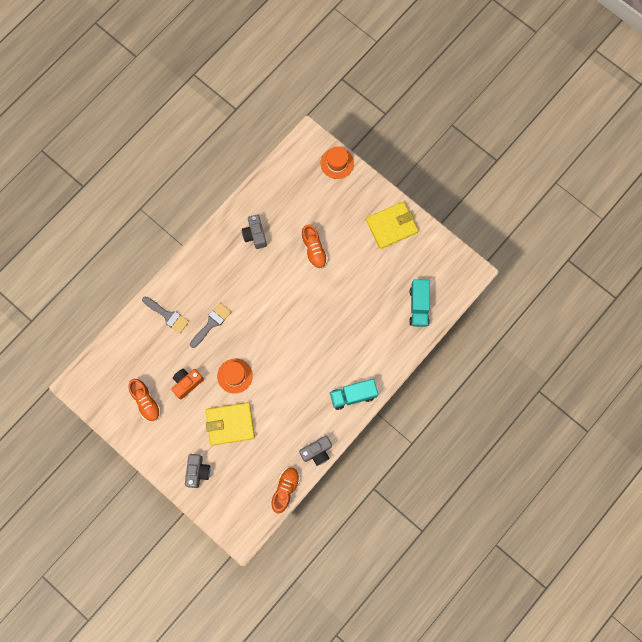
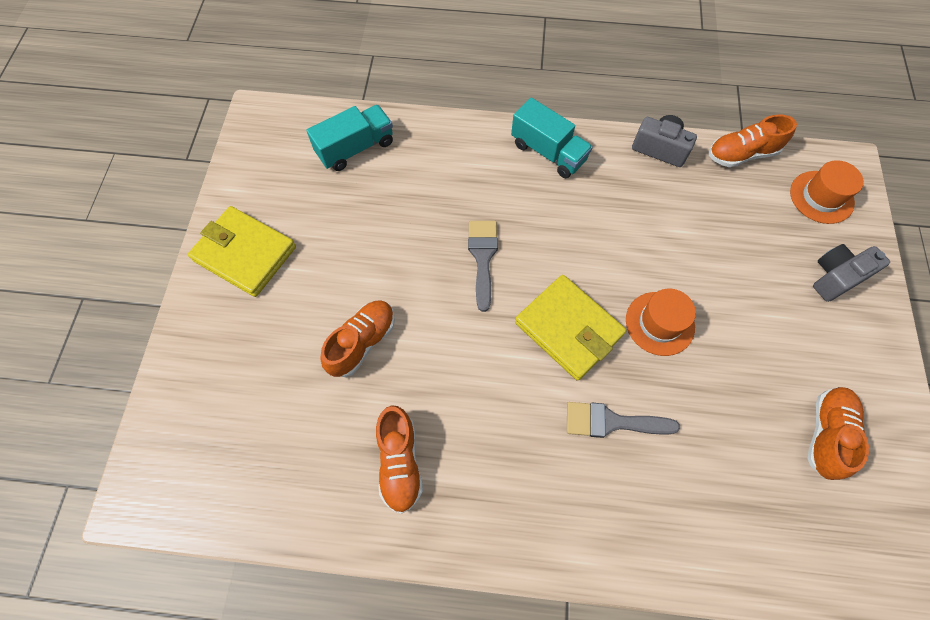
camera: 125 degrees left, 10 degrees down
grey brush [142,296,189,333] -> grey brush moved to [468,221,498,312]
orange camera [171,369,204,399] -> none
yellow wallet [206,402,255,446] -> yellow wallet moved to [515,275,626,381]
grey camera [242,215,267,249] -> orange shoe [376,405,423,514]
orange hat [321,146,354,179] -> orange hat moved to [790,160,864,224]

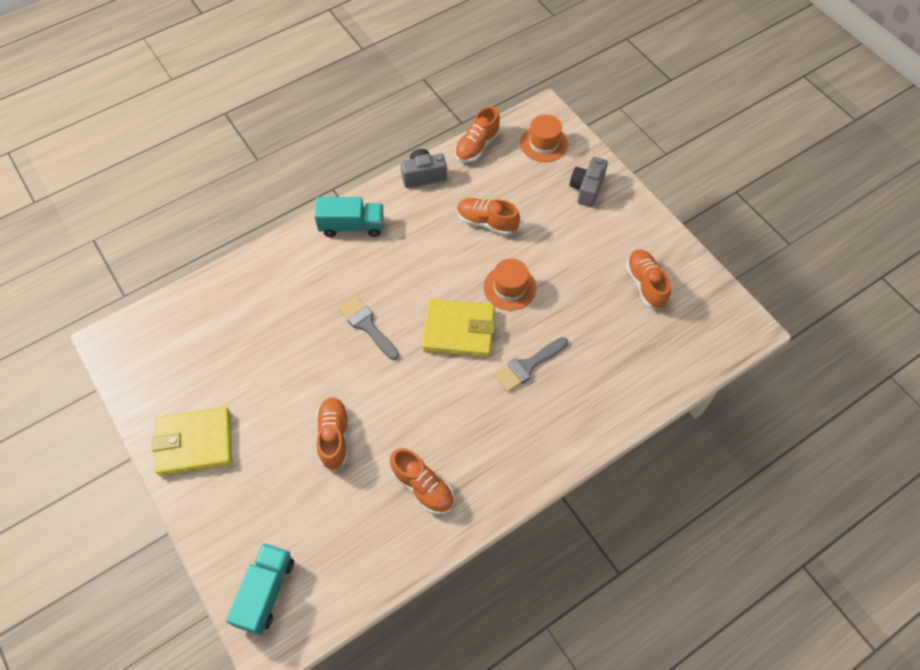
camera: 40 degrees left, 5 degrees down
turquoise truck [306,105,393,171] -> turquoise truck moved to [226,543,294,635]
none -> orange shoe [457,198,520,236]

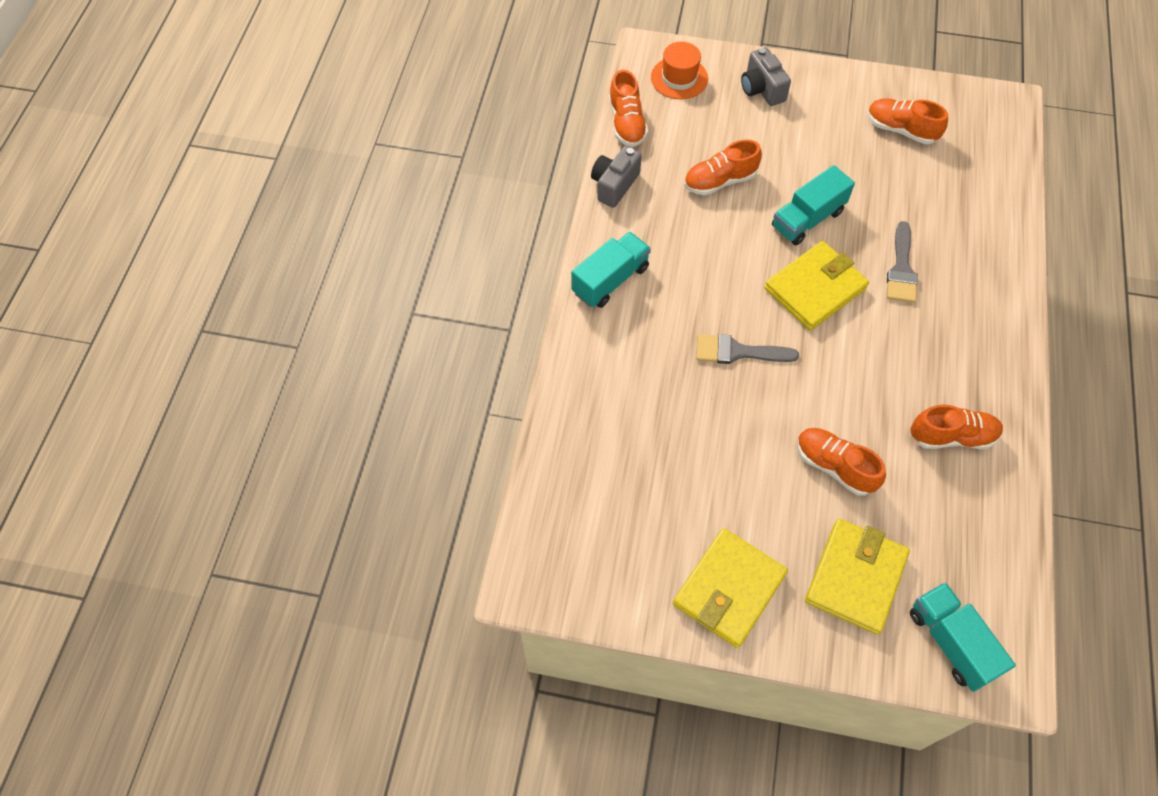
camera: 45 degrees left, 0 degrees up
orange hat [484,258,536,310] -> turquoise truck [772,165,855,246]
none -> yellow wallet [805,519,910,635]

